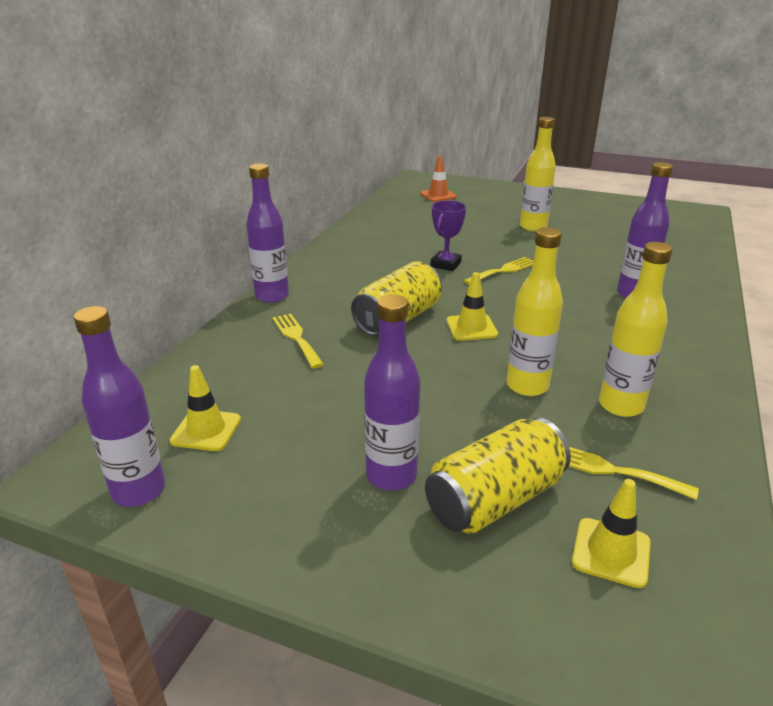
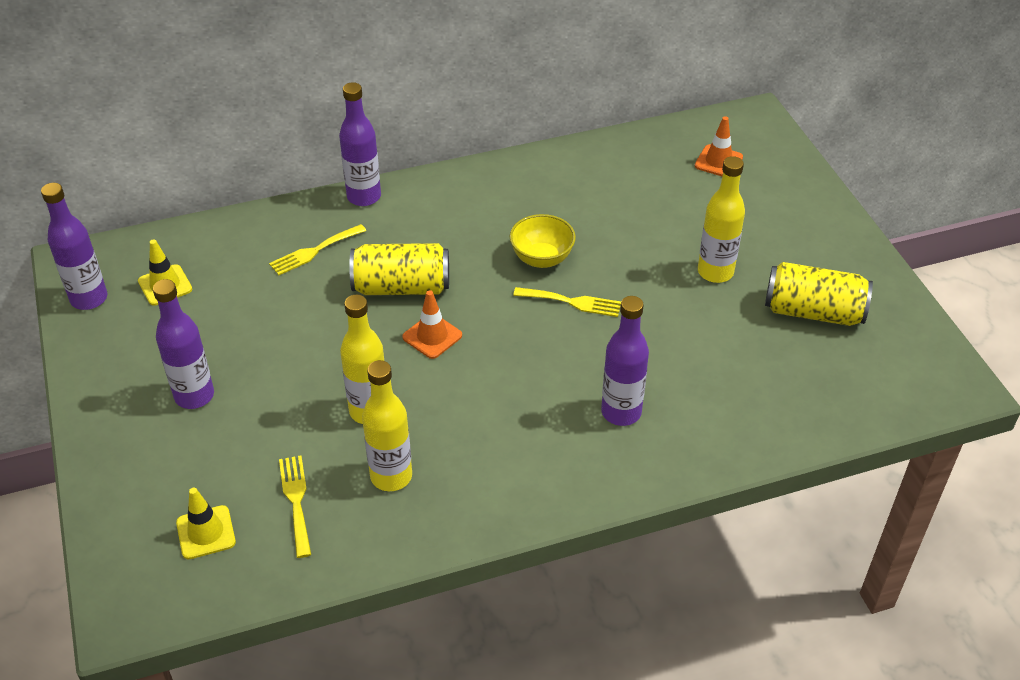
camera: 50 degrees right, 15 degrees up
yellow fork [272,314,324,369] -> yellow fork turned 150 degrees counterclockwise [269,224,366,275]
yellow can [425,418,571,534] -> yellow can moved to [765,262,873,326]
purple trophy [431,200,466,271] -> yellow bowl [510,214,576,268]
yellow traffic cone [447,272,498,341] -> orange traffic cone [402,290,462,359]

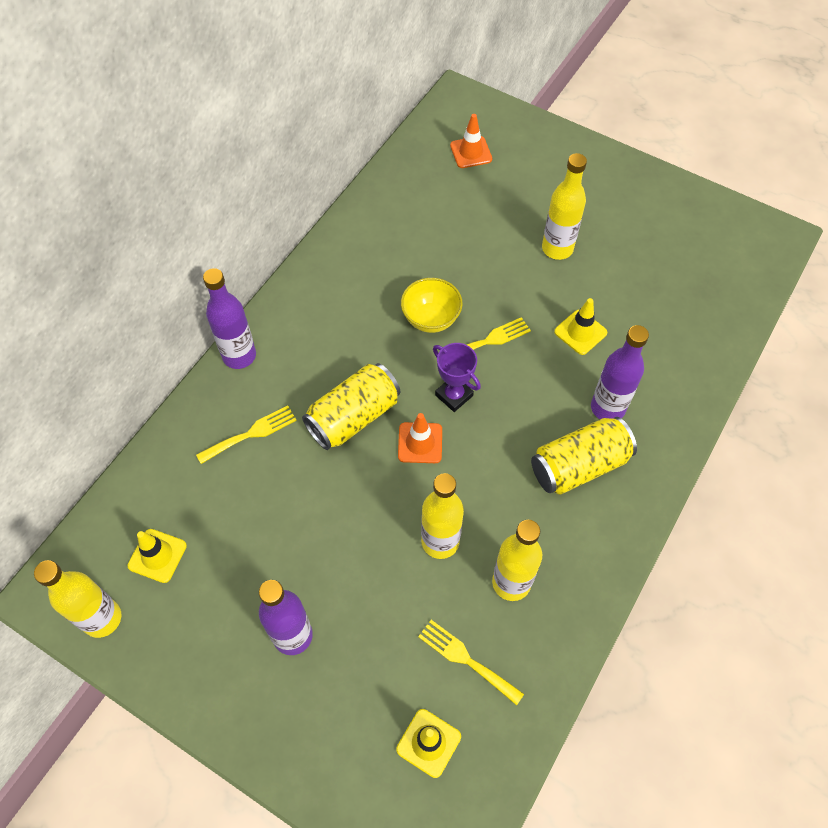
camera: 40 degrees left, 15 degrees up
purple bottle [41,183,107,310] -> yellow bottle [34,560,121,638]
yellow fork [269,224,366,275] -> yellow fork turned 135 degrees counterclockwise [196,406,297,464]
yellow can [765,262,873,326] -> yellow can moved to [531,417,637,495]
none -> purple trophy [433,343,481,412]
none -> yellow traffic cone [554,298,607,355]

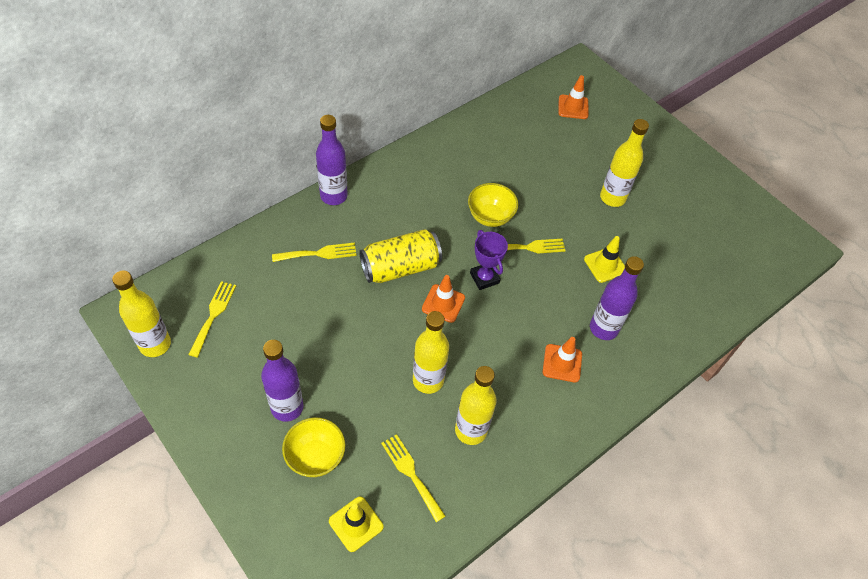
camera: 15 degrees right, 5 degrees down
yellow traffic cone [128,529,187,583] -> yellow fork [188,281,236,357]
yellow can [531,417,637,495] -> orange traffic cone [543,337,582,383]
none -> yellow bowl [282,417,345,477]

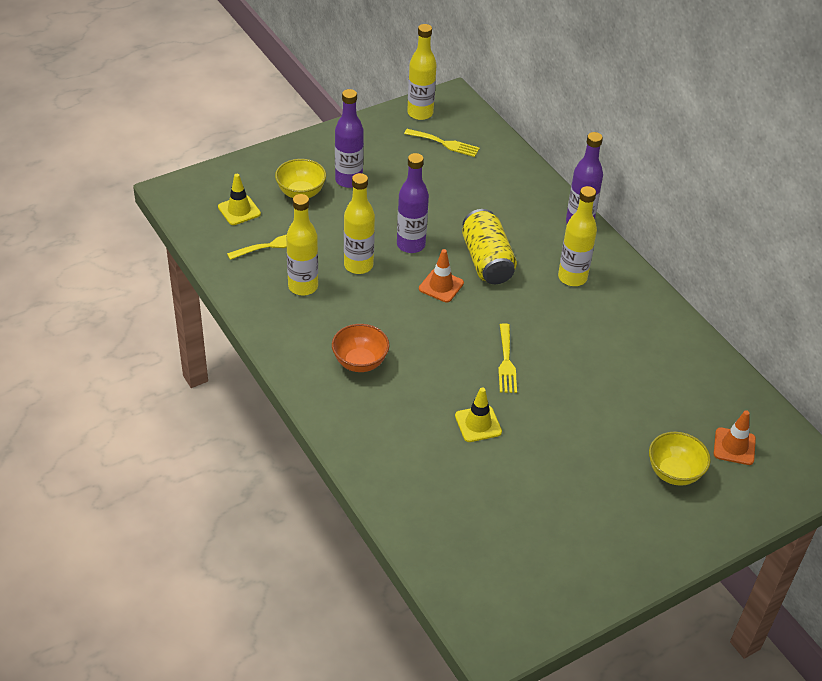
camera: 100 degrees right, 10 degrees down
yellow fork [272,243,357,262] -> none
yellow bowl [468,183,518,227] -> yellow bowl moved to [649,432,711,486]
purple trophy [470,230,508,290] -> none
orange traffic cone [543,337,582,383] -> orange bowl [332,324,389,372]
purple bottle [590,256,644,340] -> purple bottle moved to [397,153,429,253]
yellow bottle [600,119,649,207] -> yellow bottle moved to [558,186,597,286]

